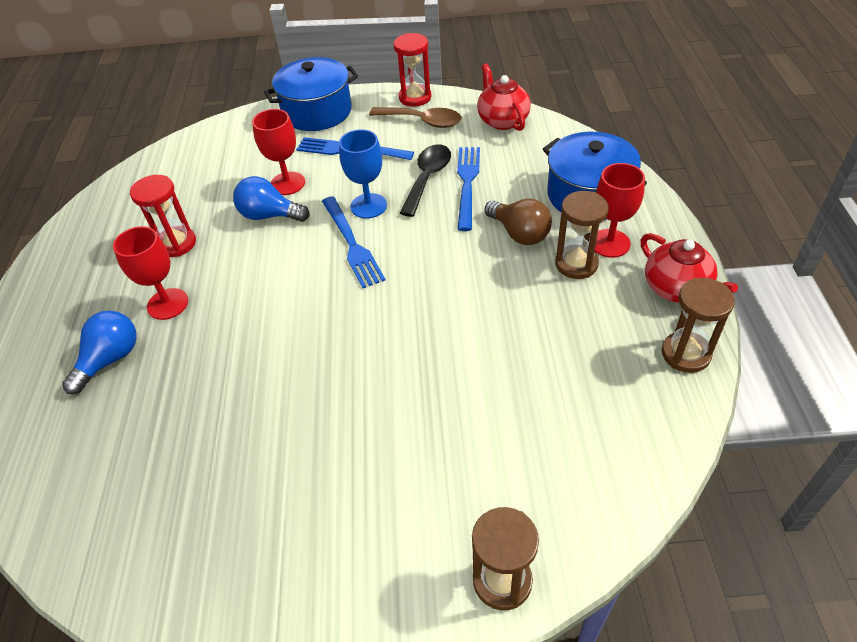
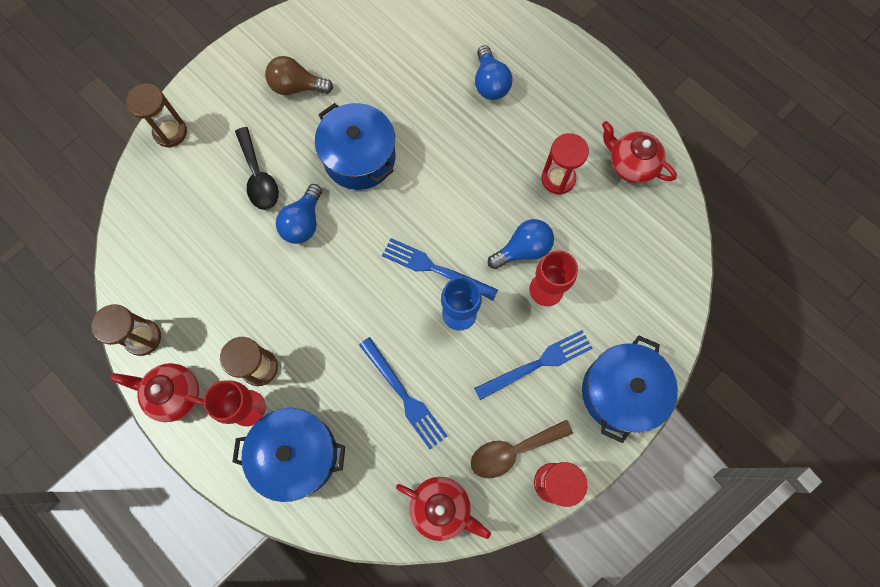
camera: 135 degrees right, 25 degrees up
red goblet [113,226,188,320] -> none
black spoon [400,144,451,217] -> black spoon moved to [235,127,279,210]
brown light bulb [484,199,552,245] -> brown light bulb moved to [265,56,333,95]
none -> blue light bulb [276,184,322,244]
none -> blue pot [315,103,395,190]
none -> red teapot [602,121,677,184]

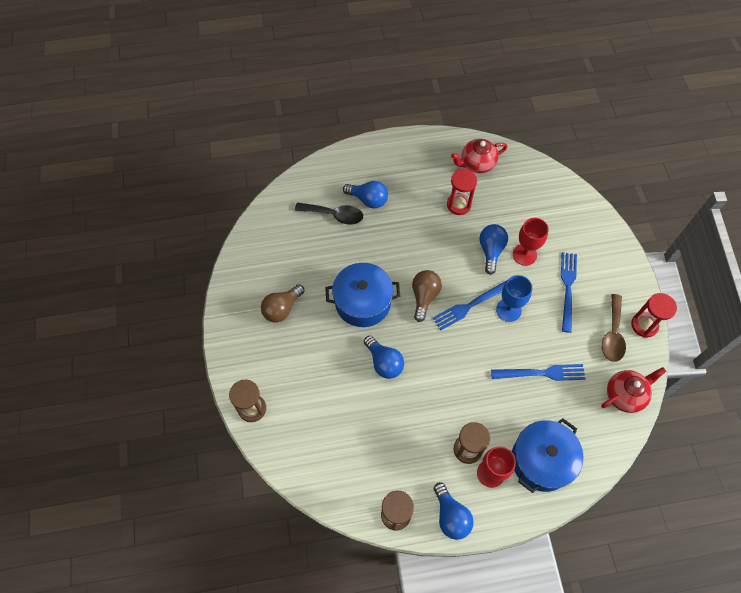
camera: 55 degrees left, 10 degrees down
red teapot [110,363,204,422] -> blue light bulb [434,482,474,540]
black spoon [235,127,279,210] -> black spoon moved to [295,202,363,225]
blue pot [582,336,678,443] -> none
none -> brown light bulb [412,270,442,322]

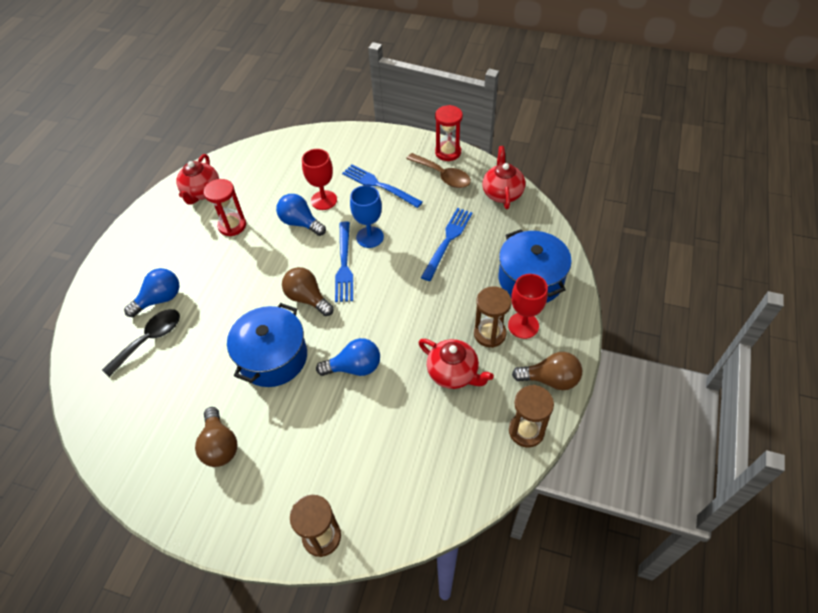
camera: 60 degrees left, 10 degrees down
blue light bulb [434,482,474,540] -> brown light bulb [512,352,582,390]
none -> red teapot [418,339,494,389]

